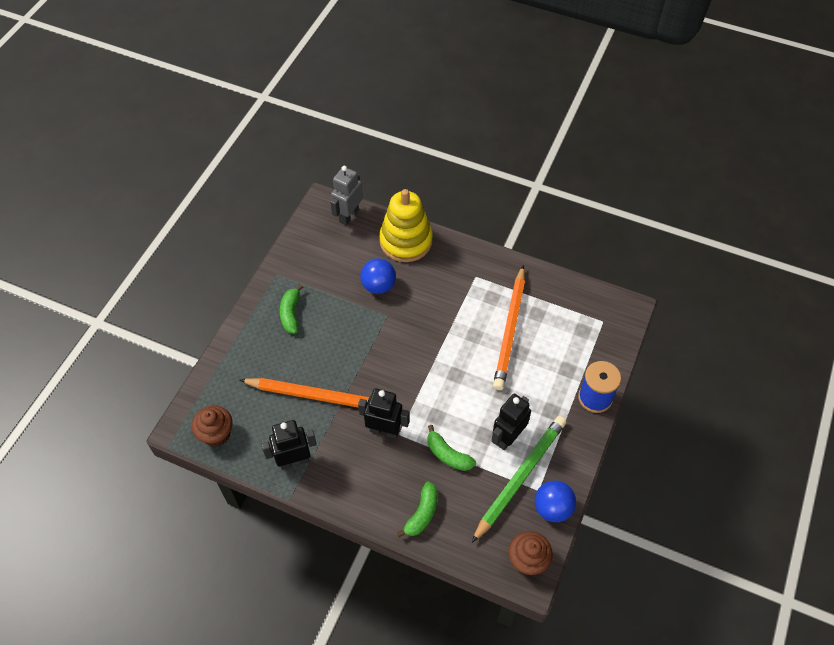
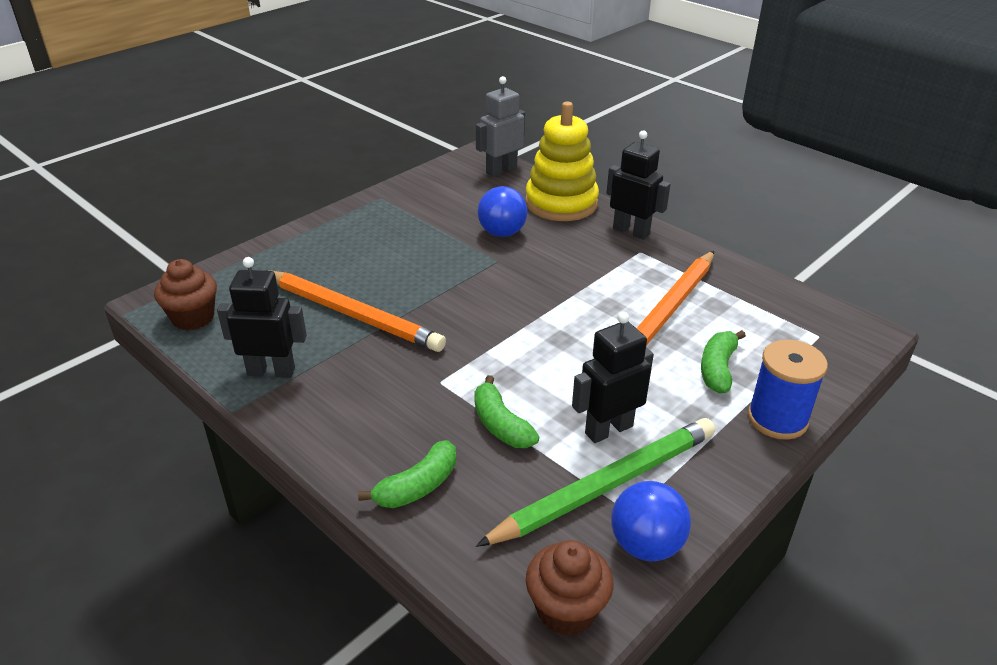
camera: 20 degrees right, 20 degrees down
green banana [280,284,303,334] -> green banana moved to [701,330,746,393]
black robot [358,388,410,439] -> black robot moved to [606,130,671,240]

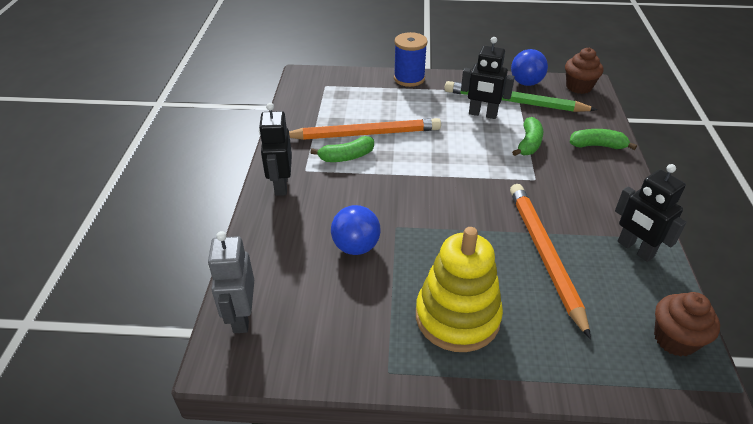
camera: 130 degrees left, 5 degrees up
grey robot [476,76,525,177] -> grey robot turned 75 degrees clockwise [208,231,254,333]
yellow stacking toy [525,102,599,221] -> yellow stacking toy moved to [416,227,503,352]
green banana [701,330,746,393] -> green banana moved to [310,136,374,162]

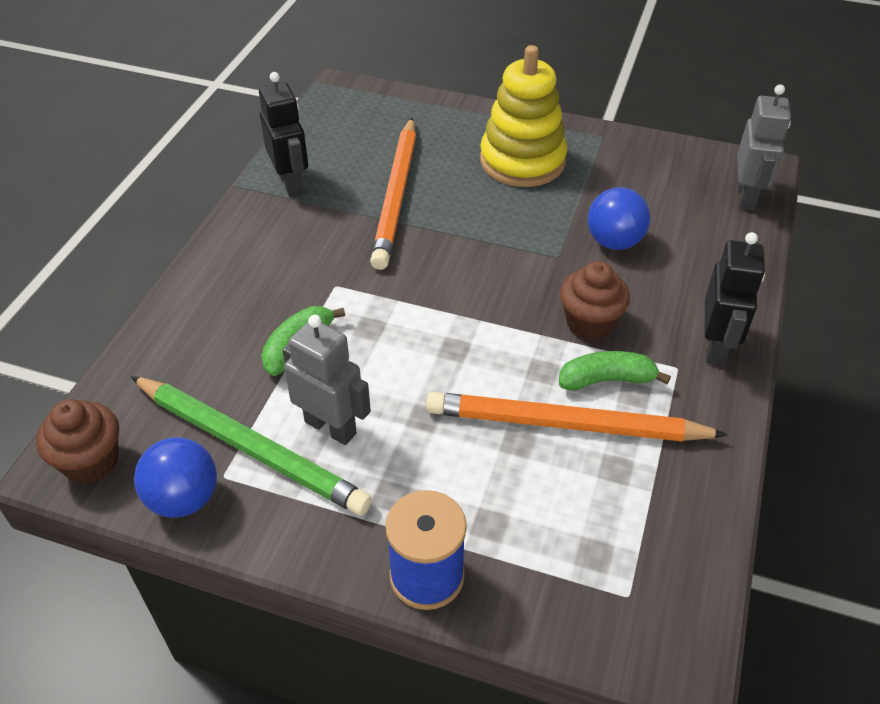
camera: 165 degrees left, 5 degrees up
black robot [461,37,515,119] -> grey robot [282,315,371,445]
green banana [570,129,637,150] -> none
brown cupcake [654,292,720,356] -> brown cupcake moved to [560,261,630,340]

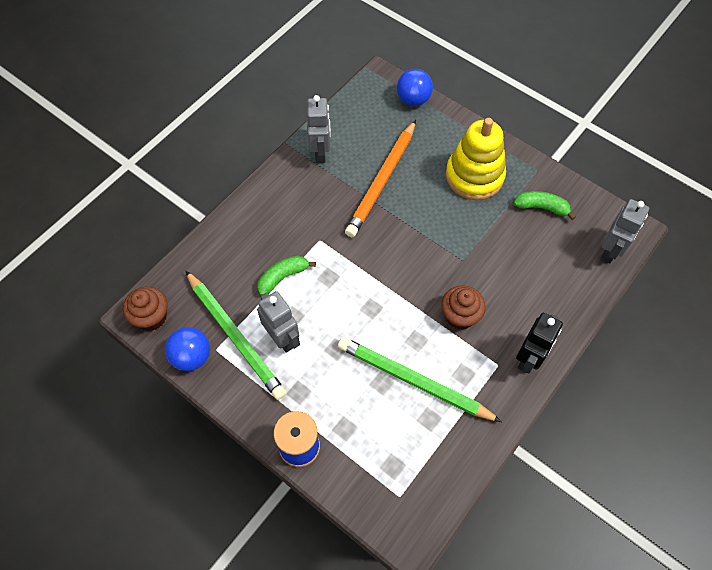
camera: 20 degrees right, 15 degrees up
black robot [259,72,308,197] -> grey robot [307,95,331,163]
orange pencil [426,392,728,441] -> green pencil [338,337,502,422]
green banana [559,351,671,391] -> green banana moved to [514,191,576,220]
blue ball [588,187,650,250] -> blue ball moved to [397,69,433,106]

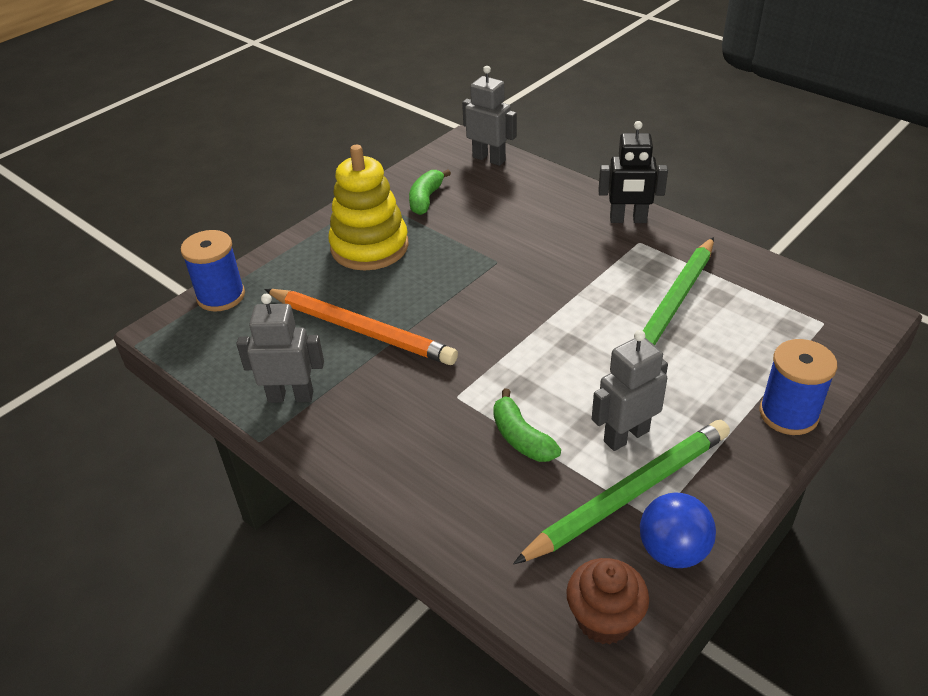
camera: 85 degrees left, 20 degrees down
blue ball [397,69,433,106] -> blue spool [180,230,245,312]
brown cupcake [441,285,486,330] -> none
black robot [516,313,563,373] -> black robot turned 150 degrees clockwise [598,121,668,223]

